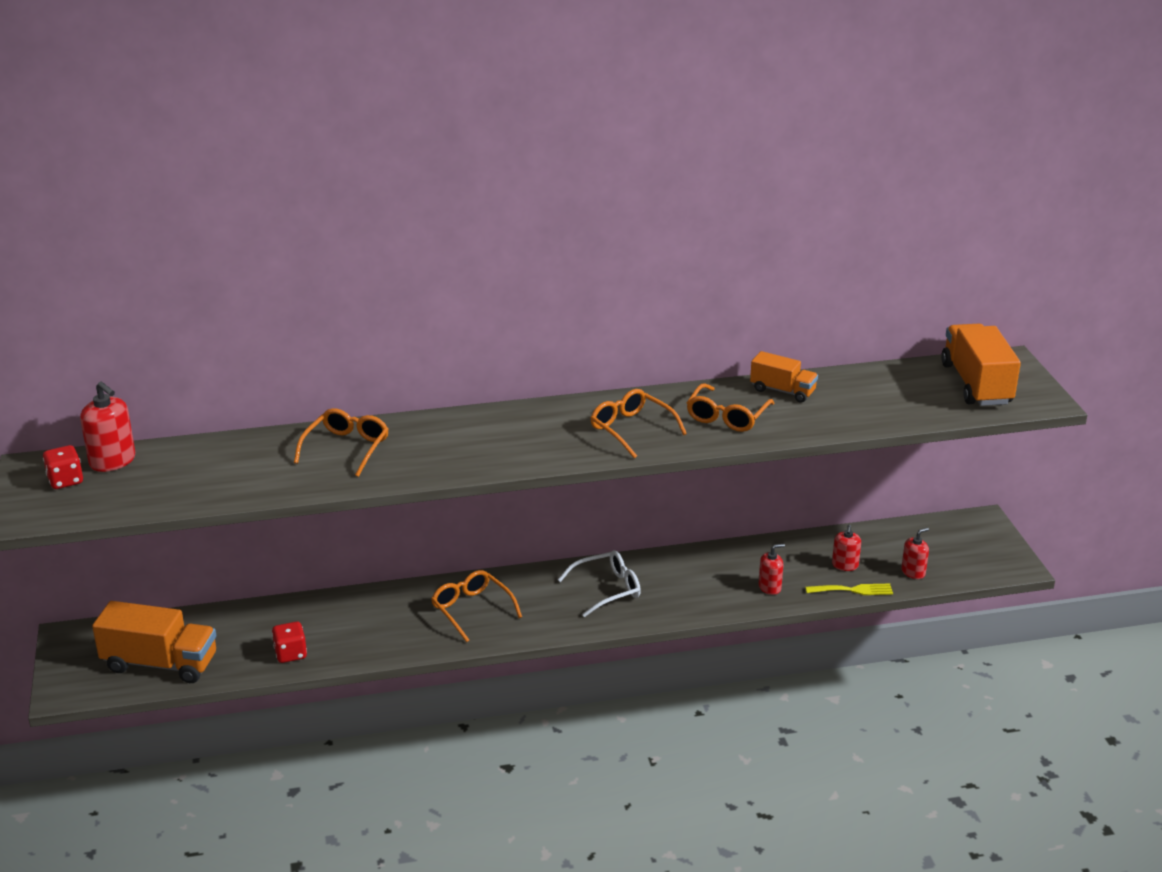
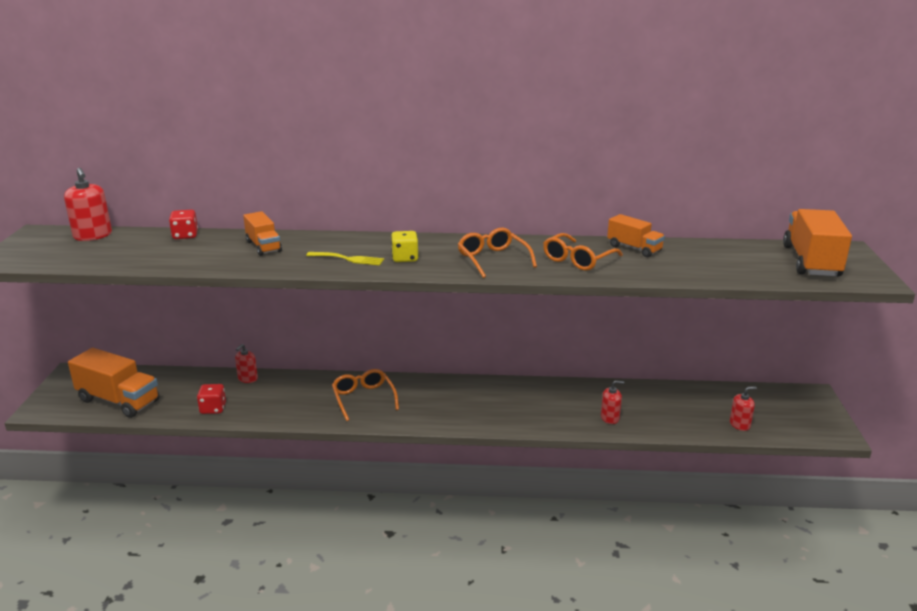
camera: 15 degrees right, 5 degrees down
red dice [43,445,83,489] -> red dice moved to [169,210,198,239]
orange glasses [294,408,389,477] -> orange truck [243,211,282,256]
white glasses [558,550,641,617] -> none
yellow fork [805,584,893,595] -> yellow fork moved to [306,252,384,265]
red soap dispenser [832,524,861,571] -> red soap dispenser moved to [235,344,258,383]
none -> yellow dice [391,231,419,262]

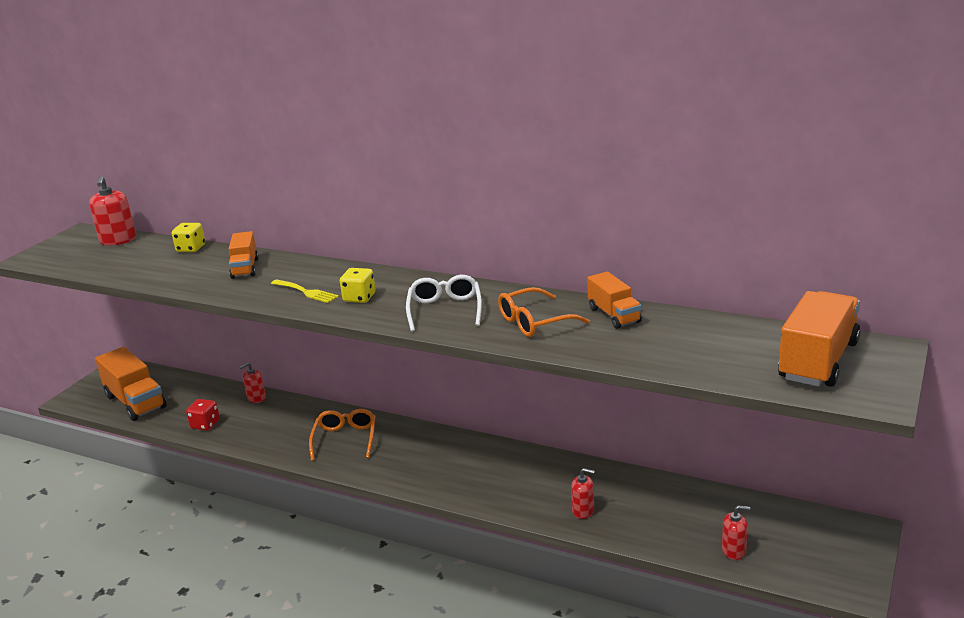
camera: 25 degrees right, 0 degrees up
red dice [169,210,198,239] -> yellow dice [172,223,205,252]
orange glasses [458,228,537,278] -> white glasses [406,275,482,332]

